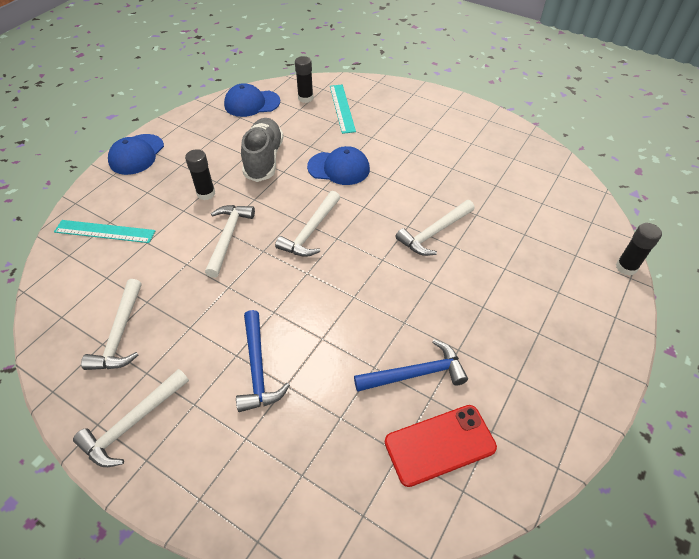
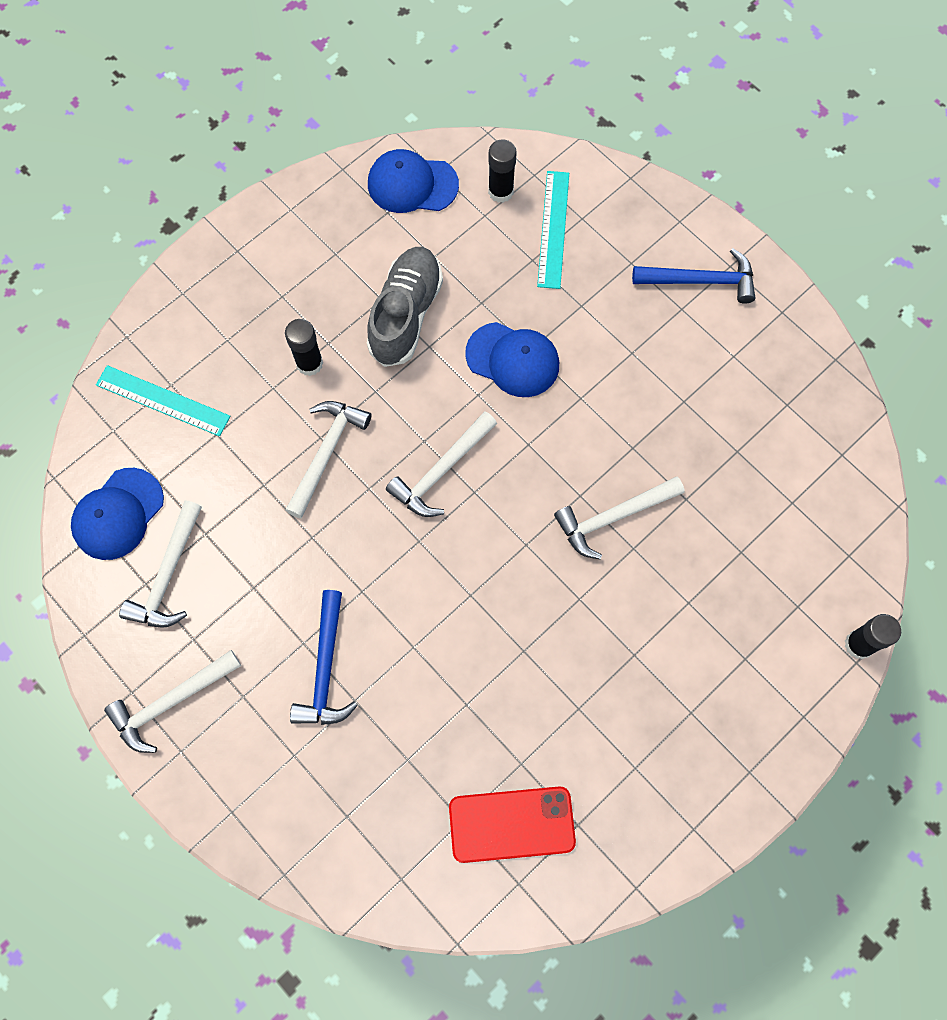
camera: 15 degrees right, 20 degrees up
blue cap [108,134,164,175] -> blue cap moved to [71,468,164,560]
blue hammer [354,340,468,392] -> blue hammer moved to [632,248,755,304]

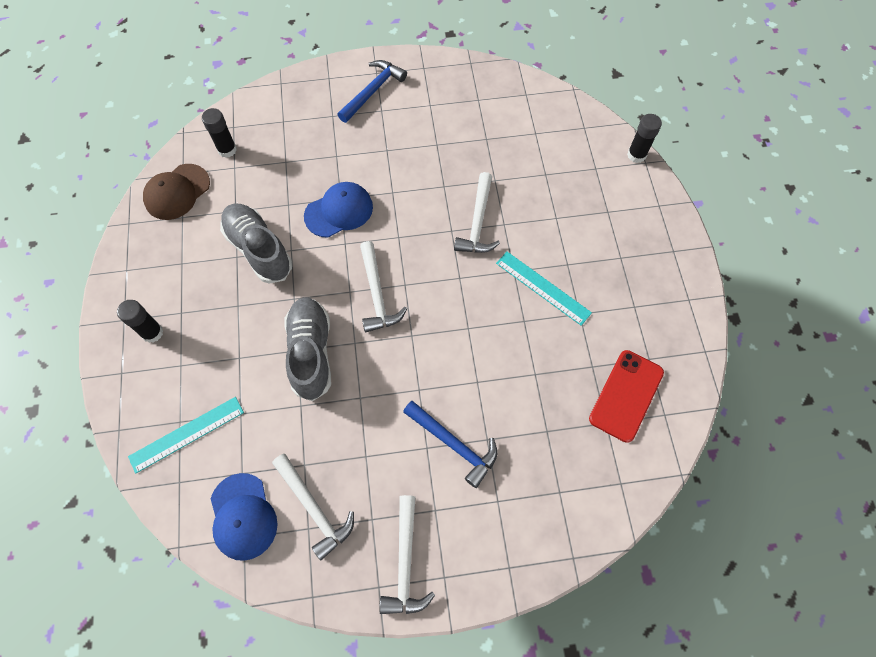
camera: 55 degrees left, 5 degrees down
black glue stick [285,319,323,376] -> black glue stick moved to [117,300,163,343]
white hammer [285,401,371,518] -> grey shoe [285,297,331,401]
blue cap [368,149,459,213] -> brown cap [143,164,210,220]
turquoise ruler [537,171,569,289] -> turquoise ruler moved to [496,252,592,326]

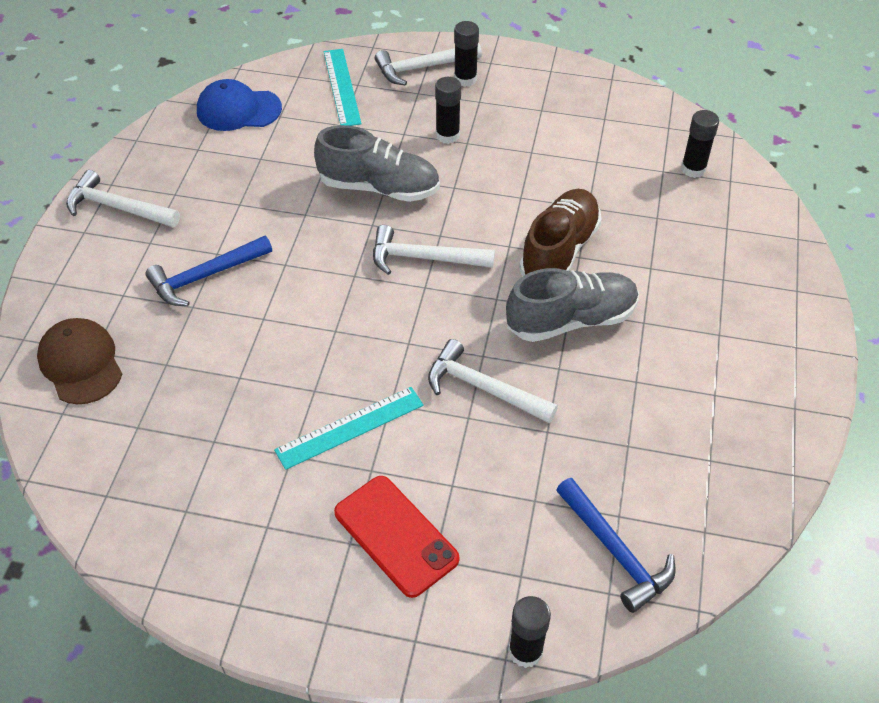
camera: 110 degrees right, 15 degrees down
brown cap [143,164,210,220] -> brown cap moved to [37,318,122,404]
grey shoe [220,204,292,284] -> grey shoe moved to [506,268,639,342]
white hammer [272,454,354,560] -> white hammer moved to [375,43,482,86]
blue cap [304,182,373,238] -> brown shoe [519,189,602,276]
blue hammer [337,60,407,123] -> blue hammer moved to [556,478,676,613]
red phone [589,350,664,443] -> red phone moved to [334,476,460,598]
none -> black glue stick [435,77,461,144]

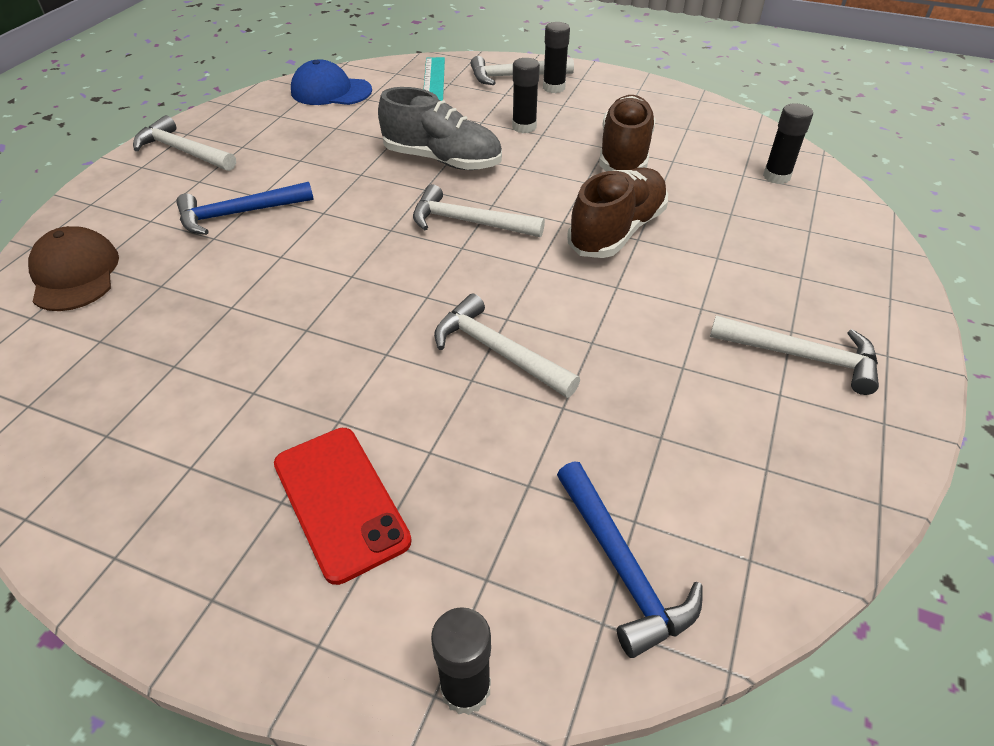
camera: 10 degrees right, 5 degrees down
turquoise ruler [274,387,424,470] -> none
grey shoe [506,268,639,342] -> none
none -> brown shoe [599,95,656,171]
none -> white hammer [710,315,879,395]

